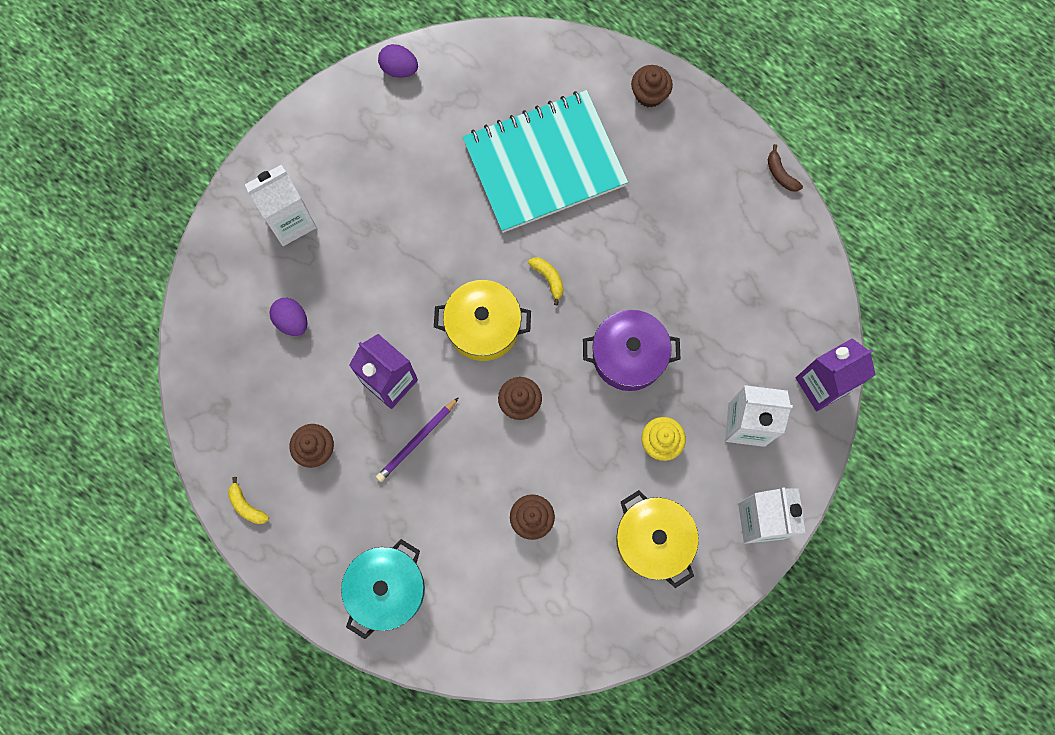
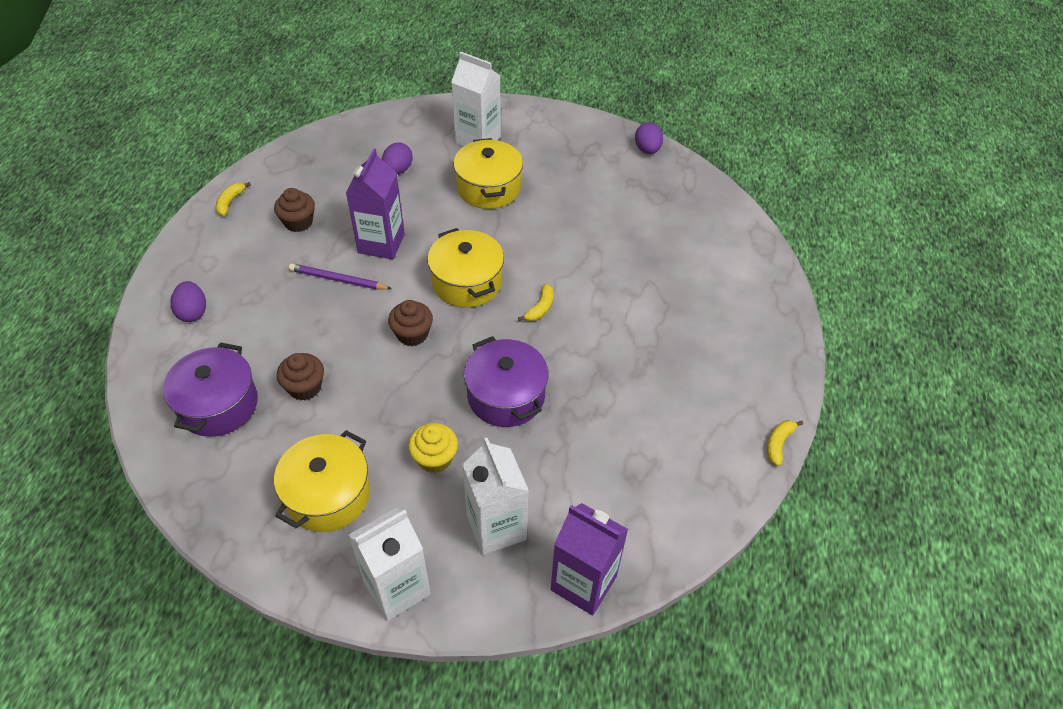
camera: 60 degrees right, 25 degrees down
turquoise pot [341,539,425,639] -> purple egg [171,281,206,322]
turquoise notebook [463,90,628,233] -> none
brown cupcake [631,65,673,108] -> none
brown banana [768,144,803,192] -> yellow banana [767,420,803,466]
none -> purple pot [163,342,258,437]
none -> yellow pot [453,138,523,209]

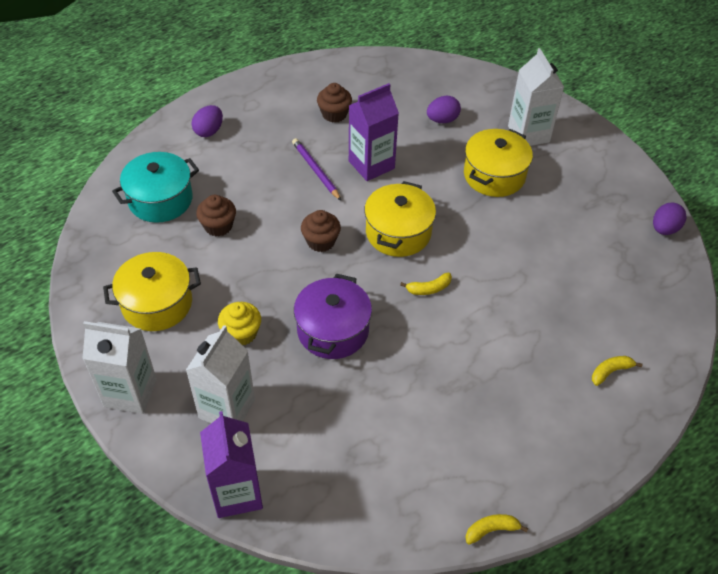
camera: 45 degrees right, 0 degrees up
purple pot [163,342,258,437] -> turquoise pot [112,152,199,223]
yellow banana [216,182,251,216] -> yellow banana moved to [592,356,642,386]

